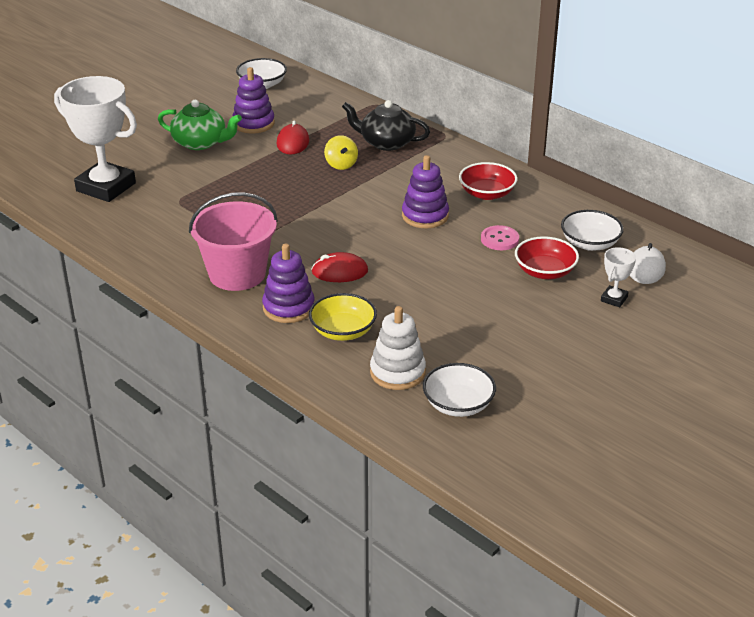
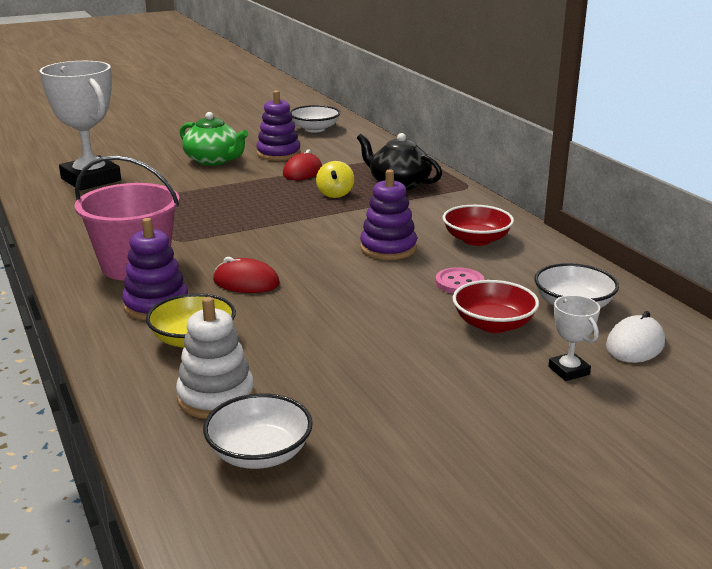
camera: 20 degrees right, 10 degrees down
white trophy [601,247,636,307] -> white trophy turned 75 degrees counterclockwise [548,295,600,381]

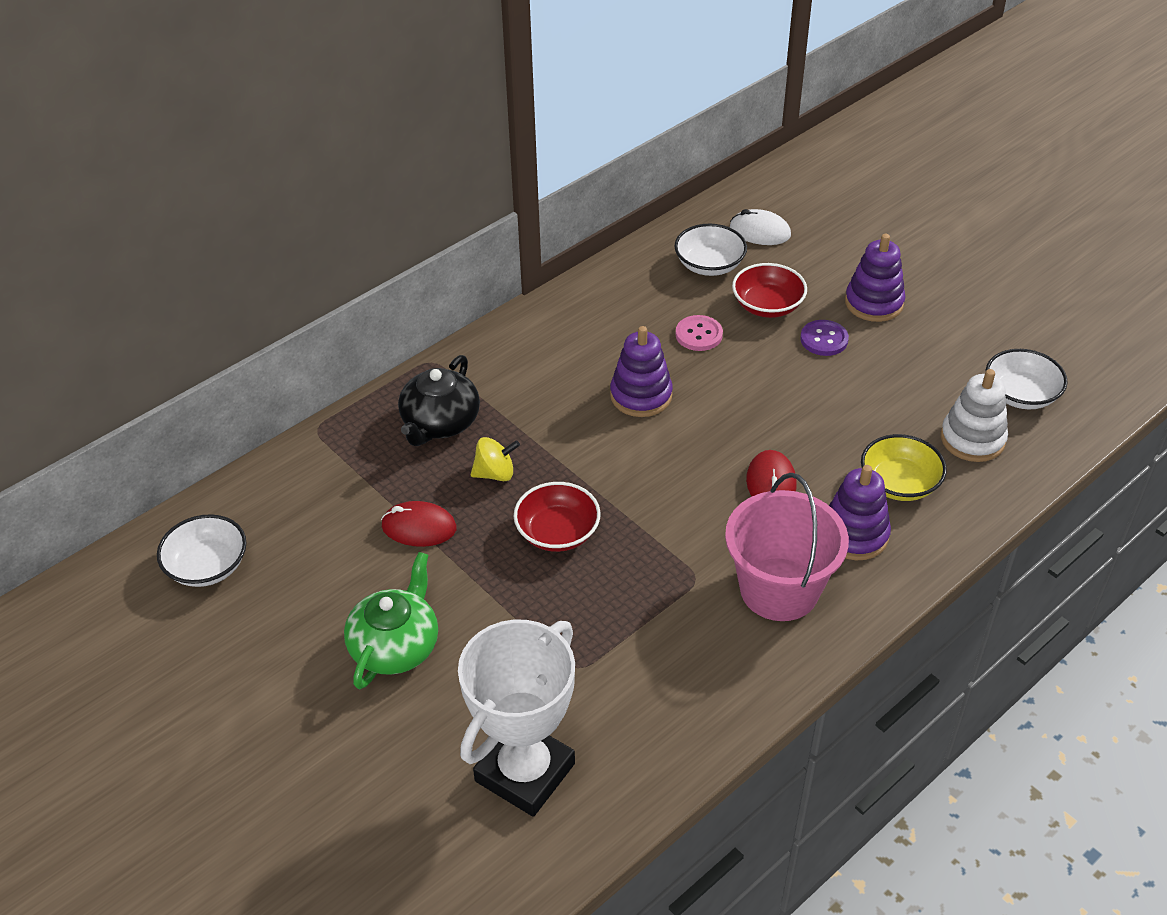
camera: 105 degrees left, 20 degrees up
purple stacking toy [256,90,301,161] -> purple stacking toy moved to [845,234,906,322]
red bowl [442,205,514,246] -> red bowl moved to [514,482,601,552]
white trophy [548,295,600,381] -> none
none -> purple button [800,320,849,356]

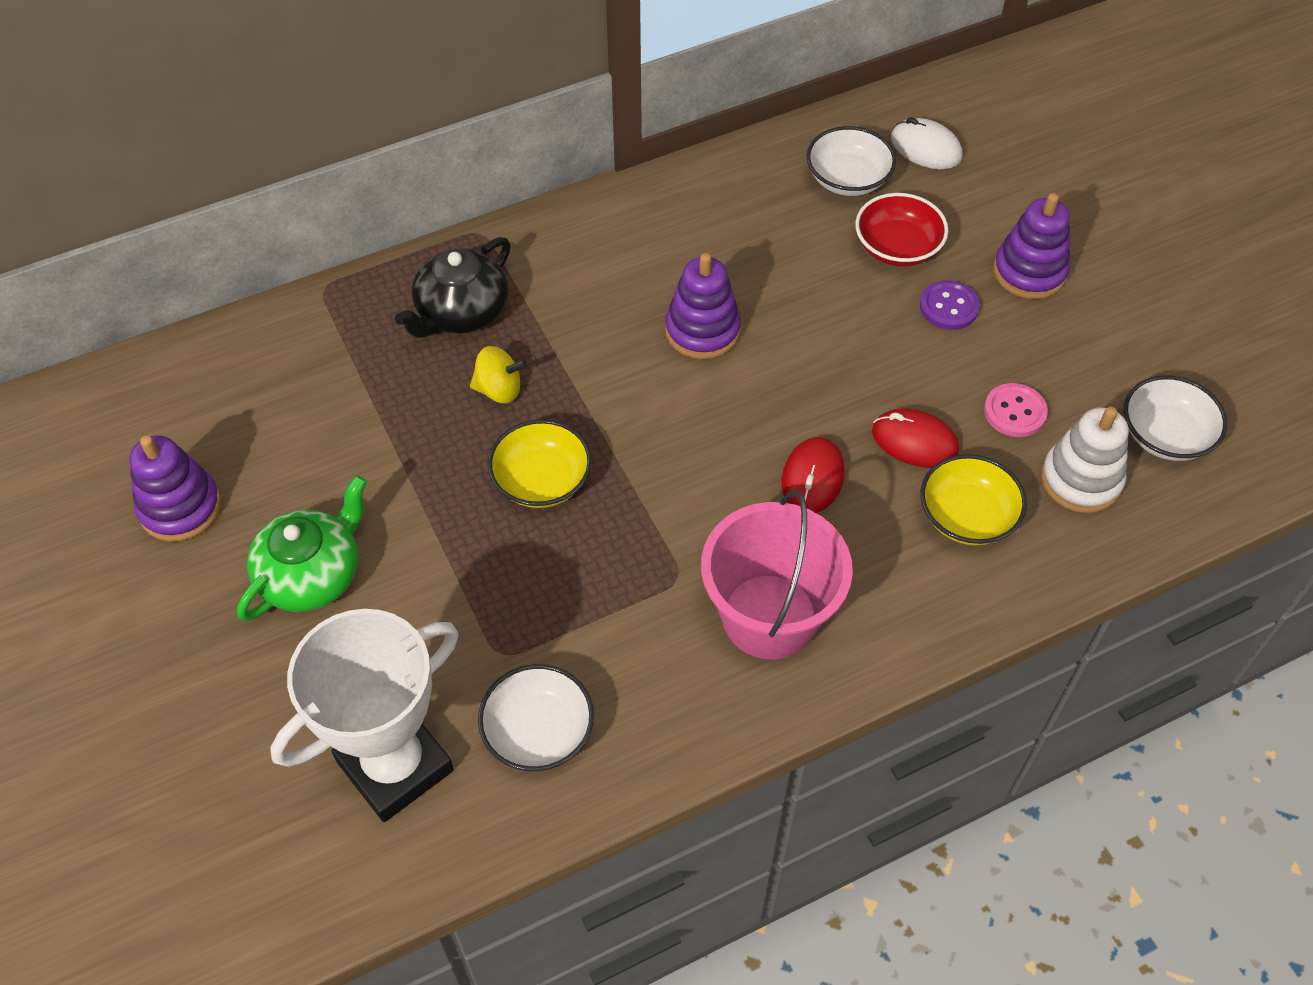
camera: 15 degrees right, 10 degrees up
white bowl [157,514,246,587] -> white bowl moved to [478,664,594,771]
red mouse [381,501,457,547] -> red mouse moved to [872,408,959,468]
red bowl [514,482,601,552] -> yellow bowl [488,419,592,508]
pink button [676,315,723,351] -> pink button moved to [984,383,1048,437]
purple stacking toy [829,465,891,560] -> purple stacking toy moved to [129,435,221,542]

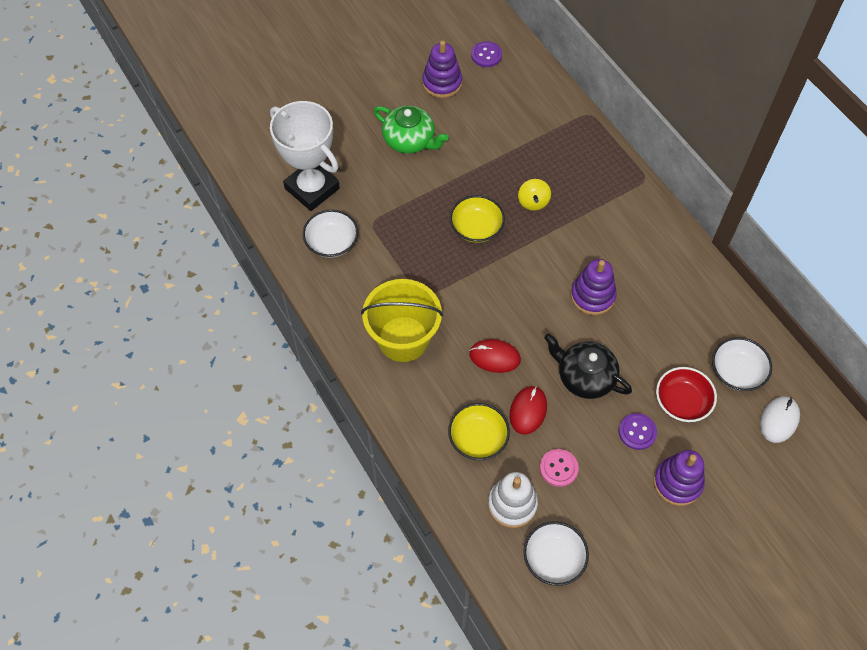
camera: 85 degrees right, 5 degrees up
black teapot [395,237,511,338] -> black teapot moved to [544,333,632,399]
pink bucket [701,490,853,659] -> yellow bucket [361,279,443,362]
none -> purple button [471,41,502,67]

